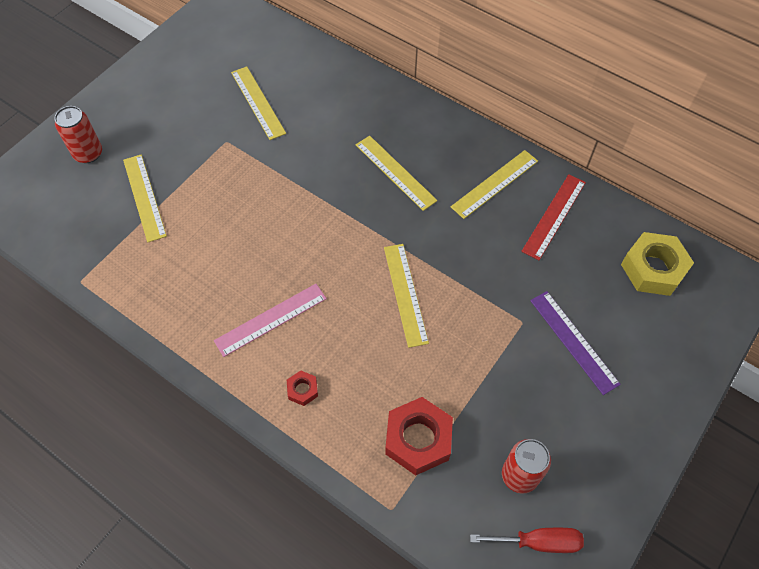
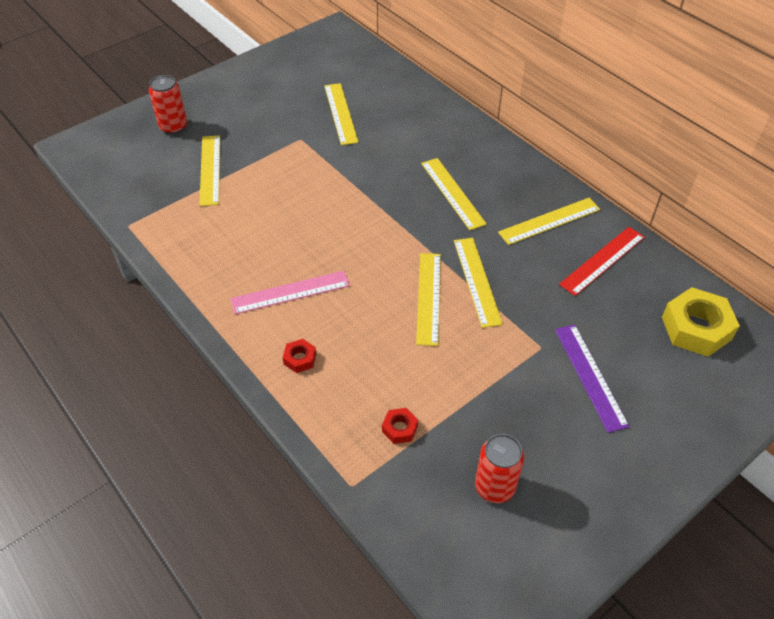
camera: 15 degrees right, 10 degrees down
red nut [385,397,453,476] -> red nut [382,408,418,444], size x0.48
red screwdriver [470,528,584,553] -> none
none -> yellow ruler [454,238,503,328]

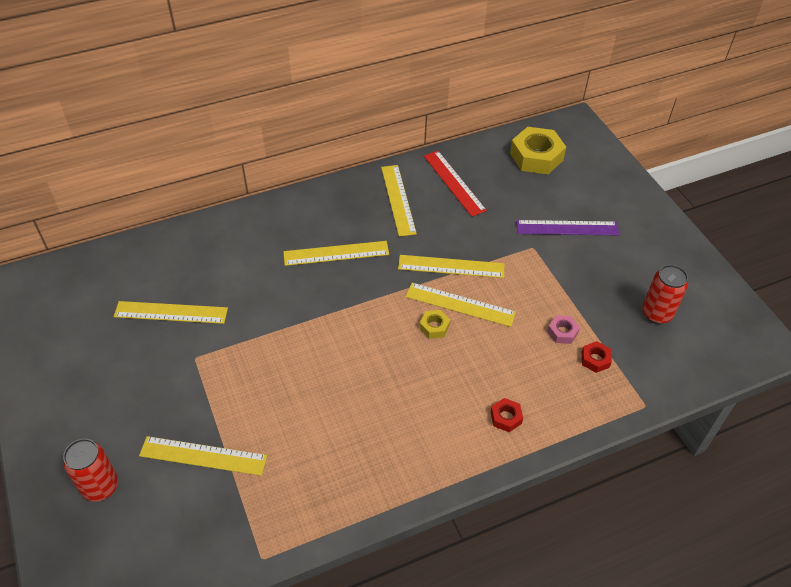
camera: 75 degrees left, 0 degrees up
pink ruler [230,271,350,314] -> none
none -> yellow nut [419,310,450,339]
none -> pink nut [547,315,580,344]

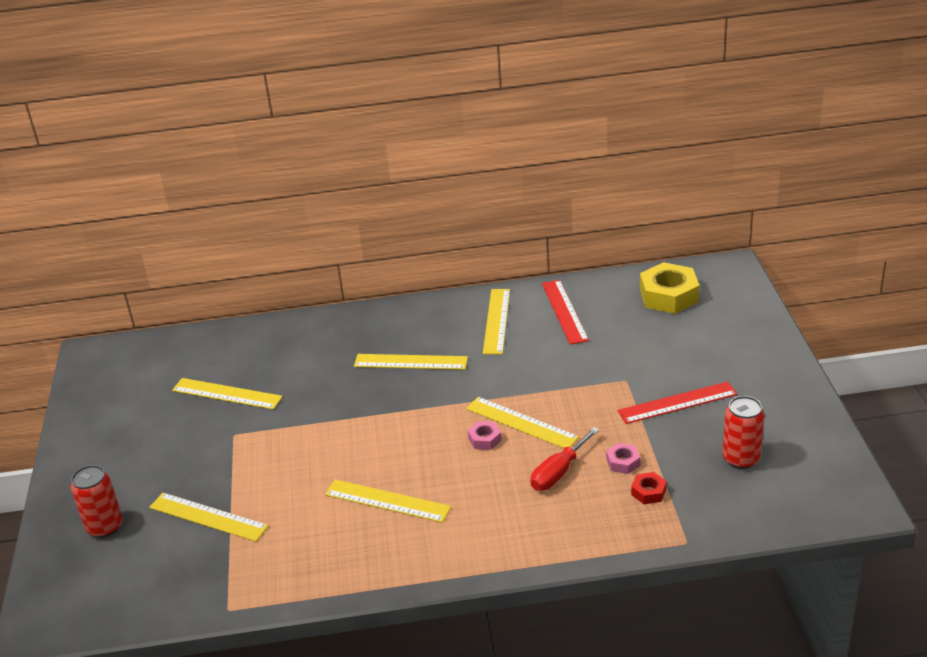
camera: 20 degrees right, 15 degrees down
yellow ruler [398,255,504,278] -> yellow ruler moved to [325,479,451,523]
yellow nut [419,310,450,339] -> pink nut [468,421,502,450]
red nut [491,398,523,432] -> none
purple ruler [516,220,620,235] -> none
none -> red screwdriver [531,427,599,491]
none -> red ruler [618,381,738,424]

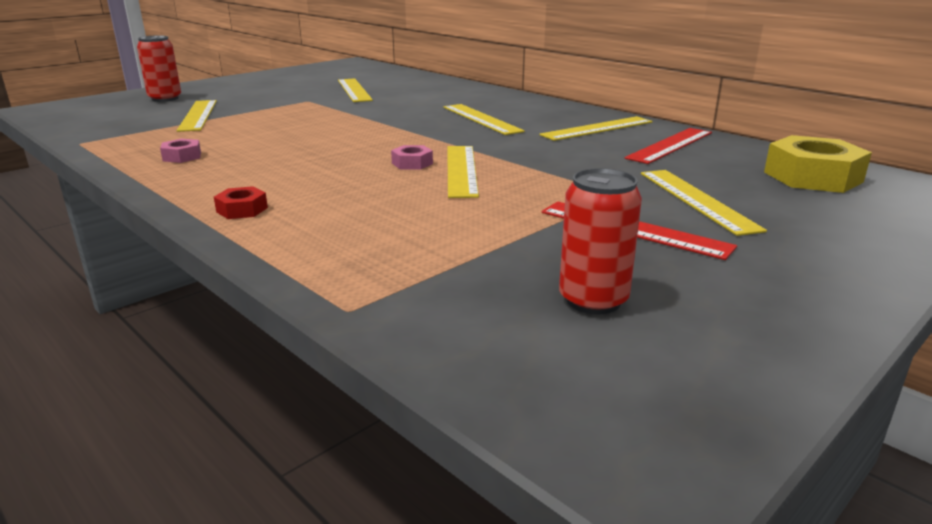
camera: 50 degrees right, 10 degrees down
yellow ruler [325,479,451,523] -> yellow ruler moved to [641,170,767,236]
red screwdriver [531,427,599,491] -> none
pink nut [606,443,640,474] -> pink nut moved to [160,139,201,163]
red nut [631,472,667,504] -> red nut moved to [214,186,268,219]

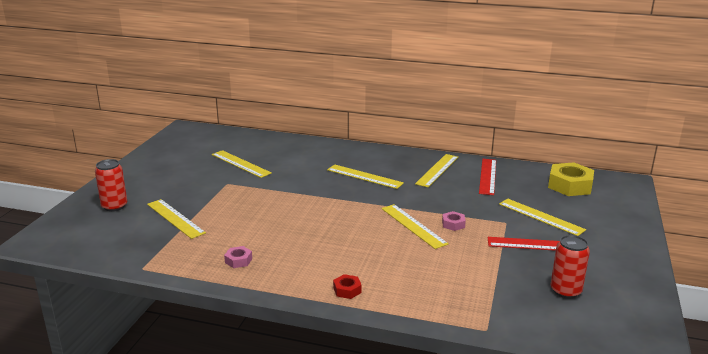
camera: 30 degrees left, 0 degrees up
pink nut [391,145,433,170] -> pink nut moved to [442,211,466,231]

